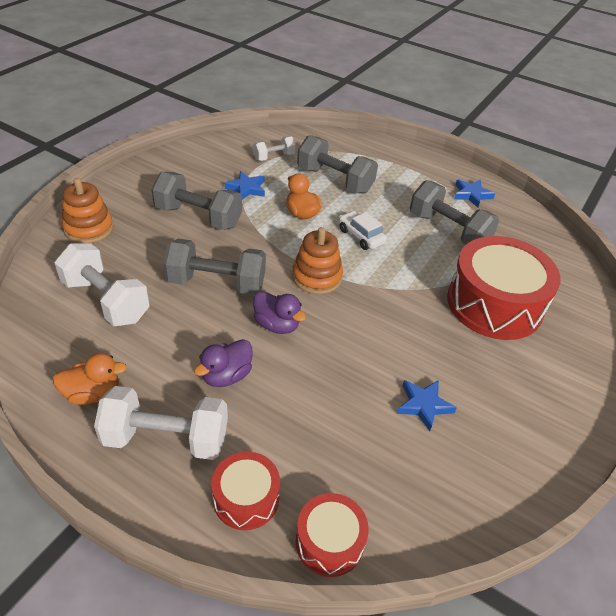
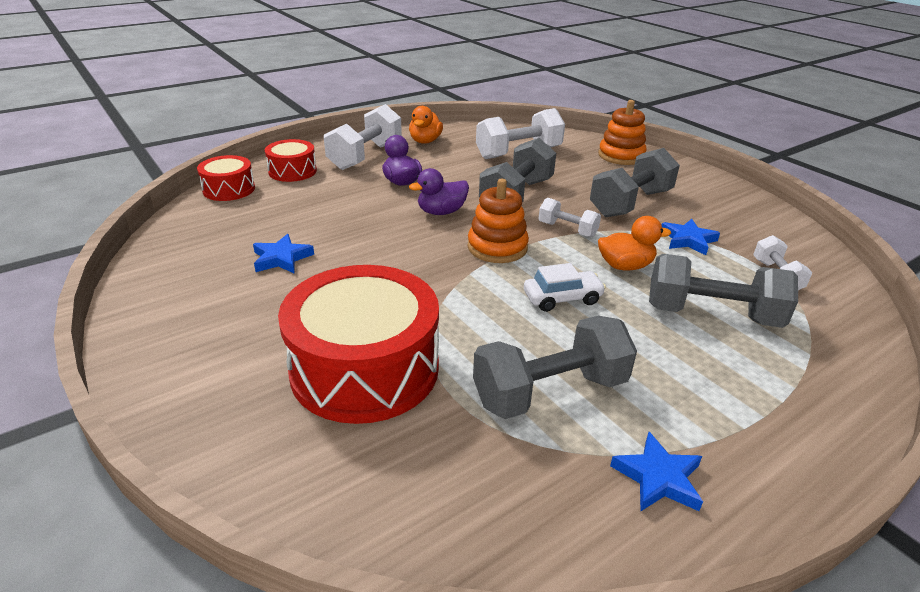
camera: 115 degrees right, 10 degrees down
grey dumbbell [297,135,378,194] -> grey dumbbell turned 45 degrees clockwise [649,254,798,328]
none -> white dumbbell [539,198,601,238]

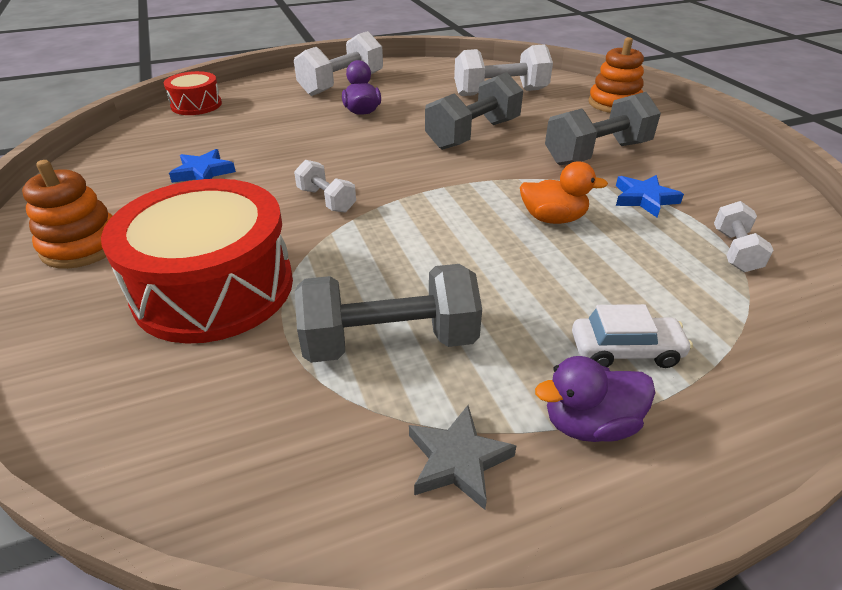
camera: 15 degrees right, 5 degrees up
red drum [265,139,317,182] -> none
orange duck [409,106,443,144] -> none
purple duck [409,168,469,215] -> purple duck moved to [535,356,655,442]
orange stacking toy [468,179,529,263] -> orange stacking toy moved to [22,160,112,269]
white car [524,263,606,312] -> white car moved to [572,304,693,368]
white dumbbell [539,198,601,238] -> white dumbbell moved to [294,159,356,213]
blue star [610,432,703,511] -> grey star [409,405,516,510]
grey dumbbell [649,254,798,328] -> none

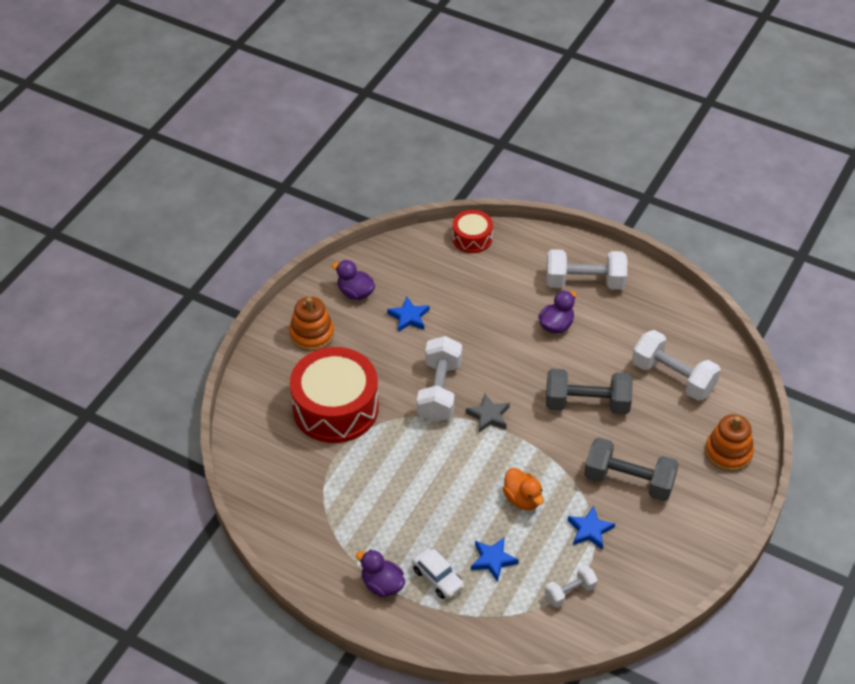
camera: 50 degrees right, 10 degrees up
white dumbbell [294,159,356,213] -> white dumbbell [417,336,462,422], size x1.82
grey dumbbell [295,264,482,363] -> none
grey star [409,405,516,510] -> grey star moved to [466,394,510,432]
none -> purple duck [332,260,375,300]
none -> blue star [471,538,519,582]

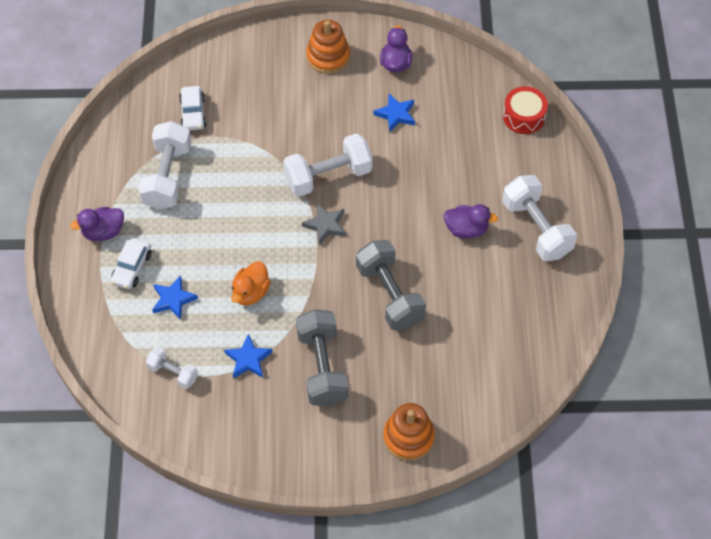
camera: 60 degrees right, 10 degrees up
red drum [290,347,379,443] -> none
purple duck [356,550,405,597] -> purple duck turned 120 degrees counterclockwise [70,207,124,241]
white dumbbell [632,330,721,401] -> white dumbbell moved to [138,121,191,210]
none -> white car [179,86,206,131]

